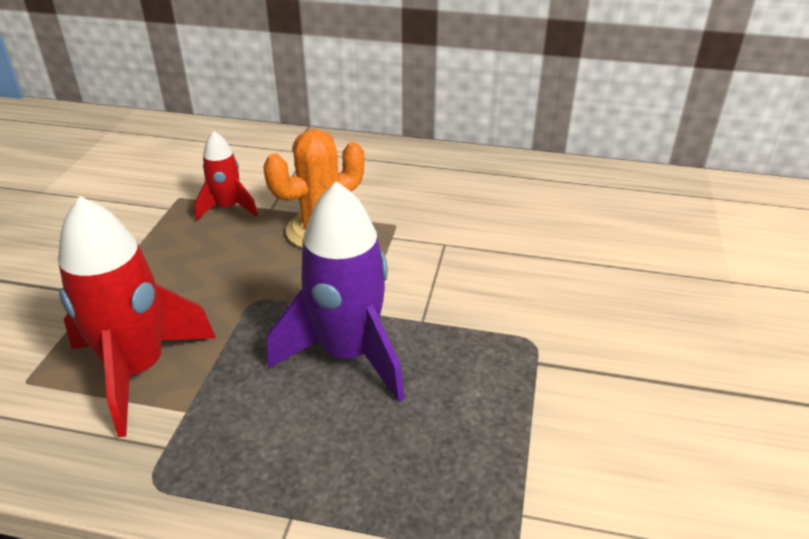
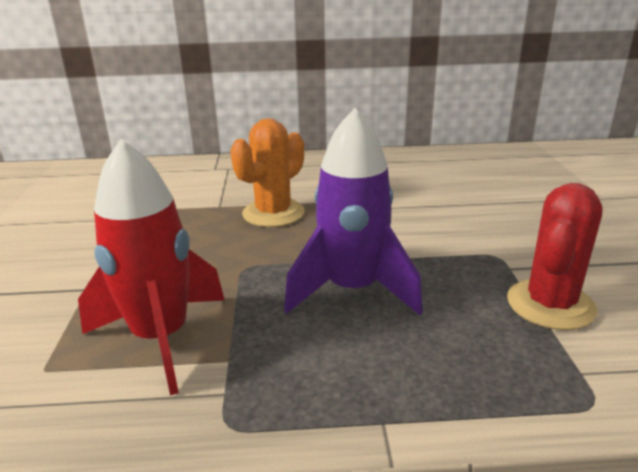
camera: 15 degrees left, 10 degrees down
red rocket [194,131,258,221] -> none
none -> red cactus [507,183,602,330]

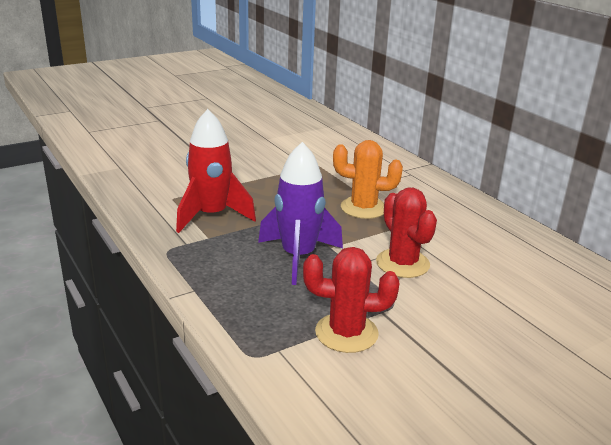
camera: 60 degrees right, 0 degrees up
none -> red cactus [376,187,437,278]

